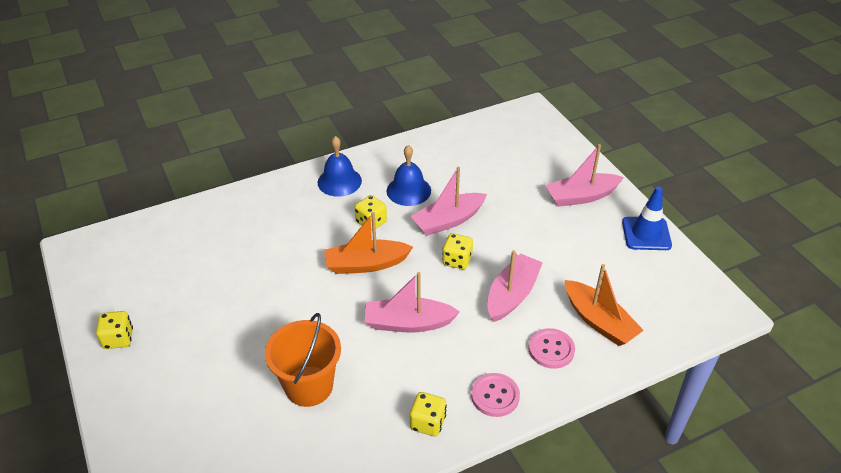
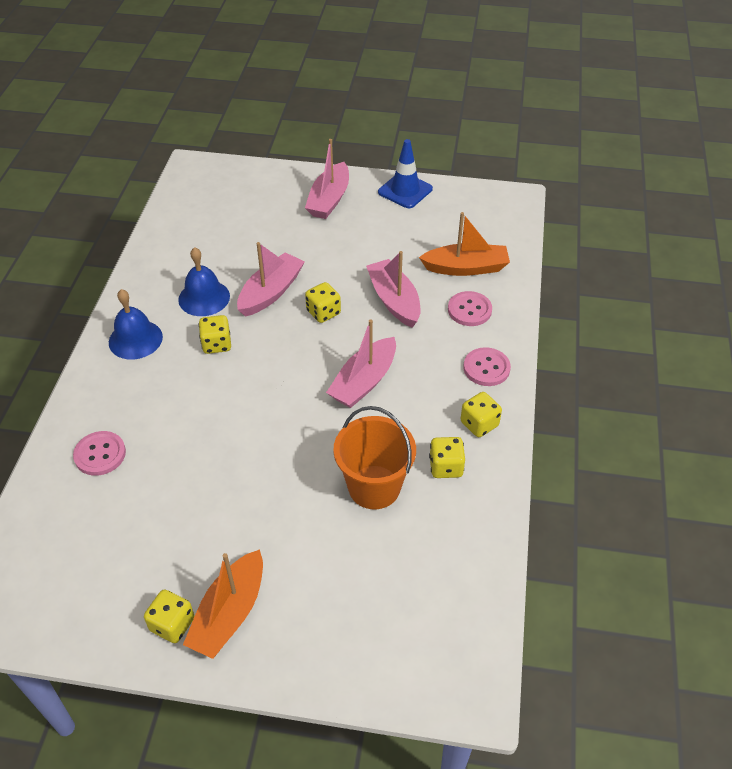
camera: 55 degrees left, 5 degrees up
orange boat [324,212,413,274] -> orange boat moved to [183,549,263,659]
pink boat [411,167,487,236] -> pink boat turned 150 degrees counterclockwise [237,242,305,317]
none -> pink button [73,431,126,476]
none -> yellow dice [429,437,465,478]

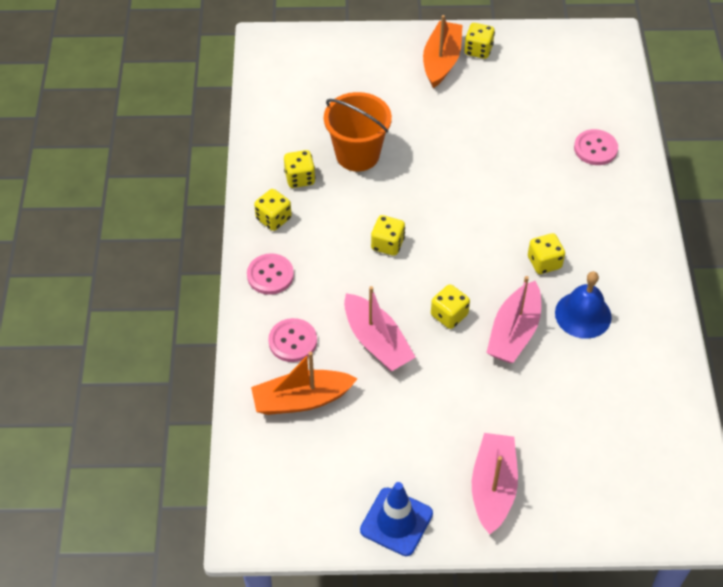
camera: 170 degrees right, 5 degrees up
blue bell [109,289,163,359] -> none
pink boat [326,319,396,408] -> yellow dice [371,215,405,256]

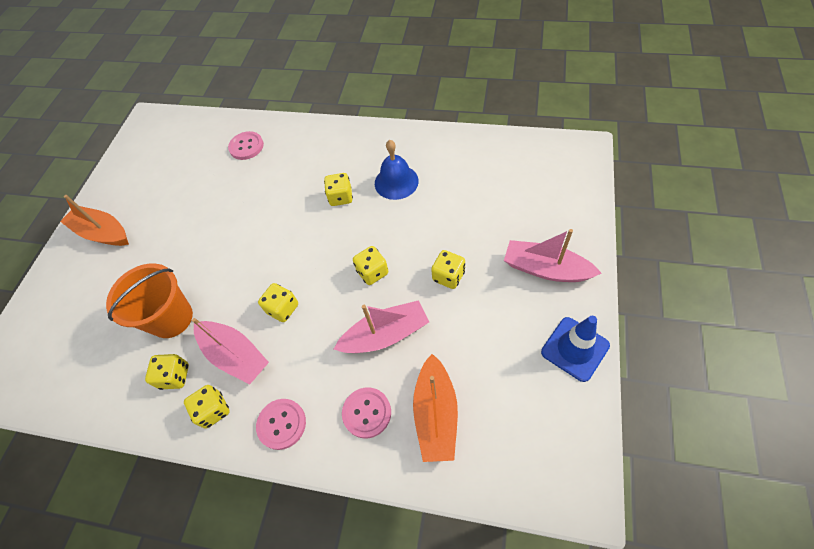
camera: 70 degrees left, 5 degrees up
yellow dice [464,23,495,59] -> yellow dice moved to [431,250,465,289]
pink boat [486,276,541,363] -> pink boat moved to [192,318,269,384]

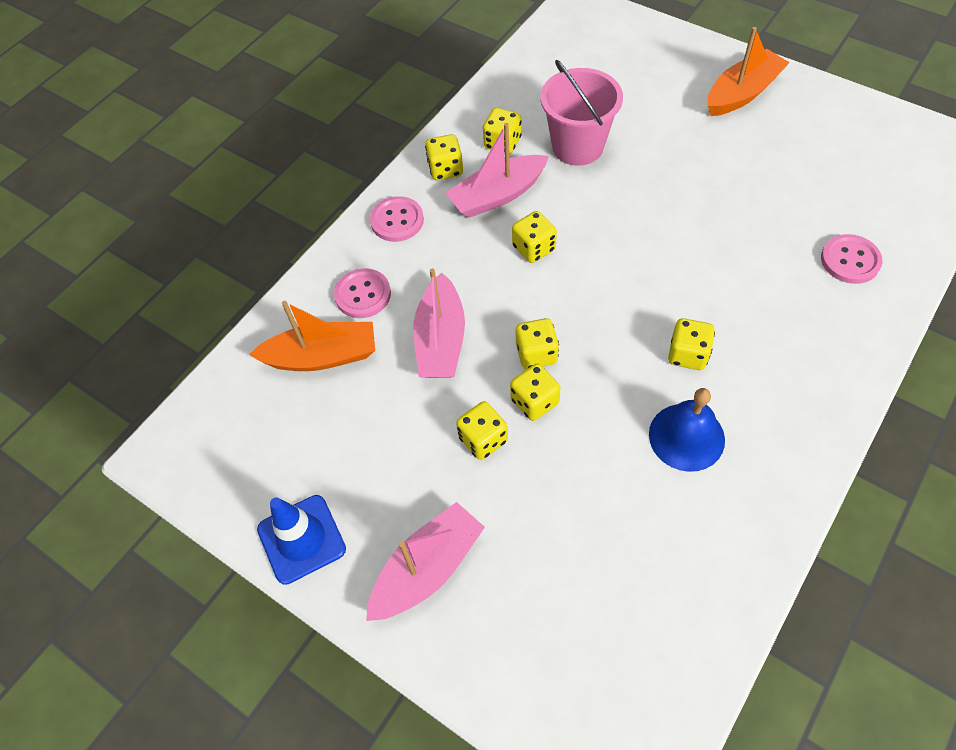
camera: 110 degrees right, 0 degrees up
orange bucket [106,264,193,338] -> pink bucket [540,60,623,166]
orange boat [413,354,458,462] -> orange boat turned 150 degrees clockwise [249,301,375,371]
none -> yellow dice [510,364,560,421]

